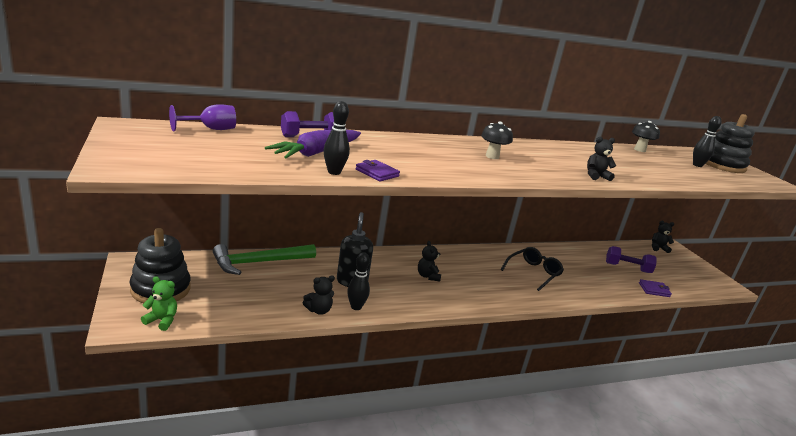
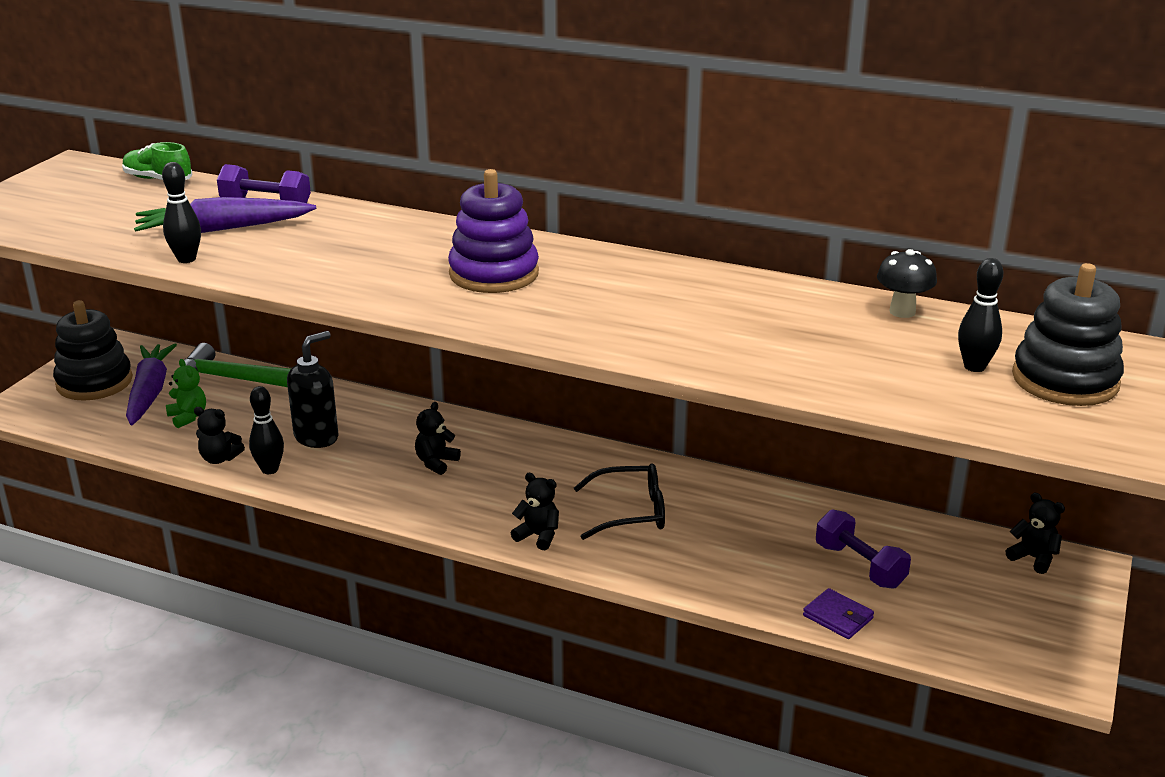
camera: 45 degrees right, 5 degrees up
green teddy bear [141,276,177,331] -> green teddy bear moved to [166,359,206,428]
purple goblet [169,104,236,131] -> green shoe [122,142,192,180]
purple wallet [356,160,400,181] -> none
black mushroom [481,121,513,159] -> purple stacking toy [448,169,539,293]
black teddy bear [587,137,616,181] -> black teddy bear moved to [511,473,559,550]
none -> purple carrot [126,343,177,426]

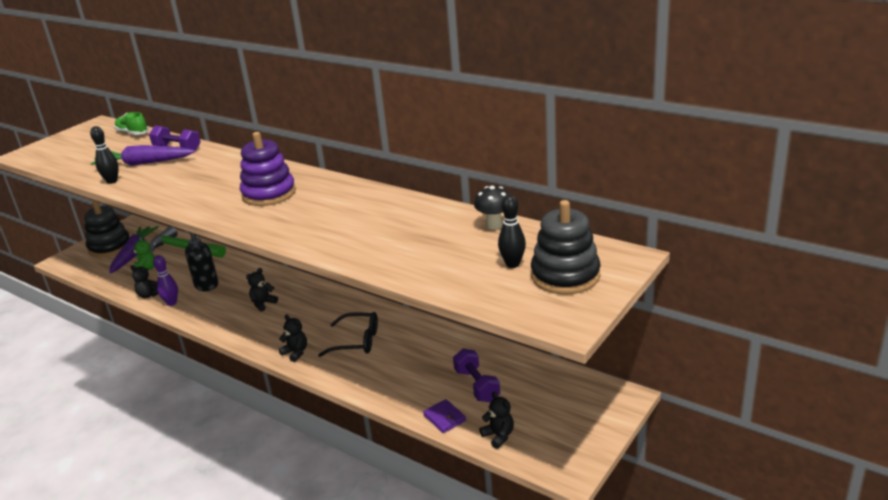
camera: 15 degrees right, 0 degrees up
black bowling pin [249,386,284,474] -> purple bowling pin [153,255,178,306]
black teddy bear [1006,493,1065,574] -> black teddy bear moved to [479,392,514,449]

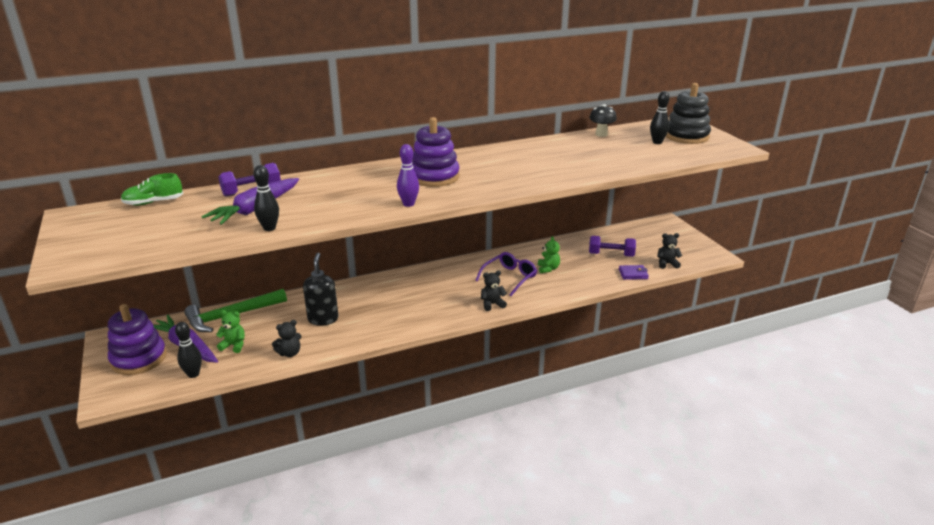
camera: 60 degrees left, 0 degrees up
black stacking toy [84,201,130,258] -> purple stacking toy [108,304,167,375]
purple bowling pin [153,255,178,306] -> purple bowling pin moved to [397,144,419,207]
black teddy bear [246,268,278,312] -> none
black glasses [318,312,378,357] -> purple glasses [475,252,537,296]
none -> black bowling pin [175,322,202,378]
none -> green teddy bear [538,236,560,273]

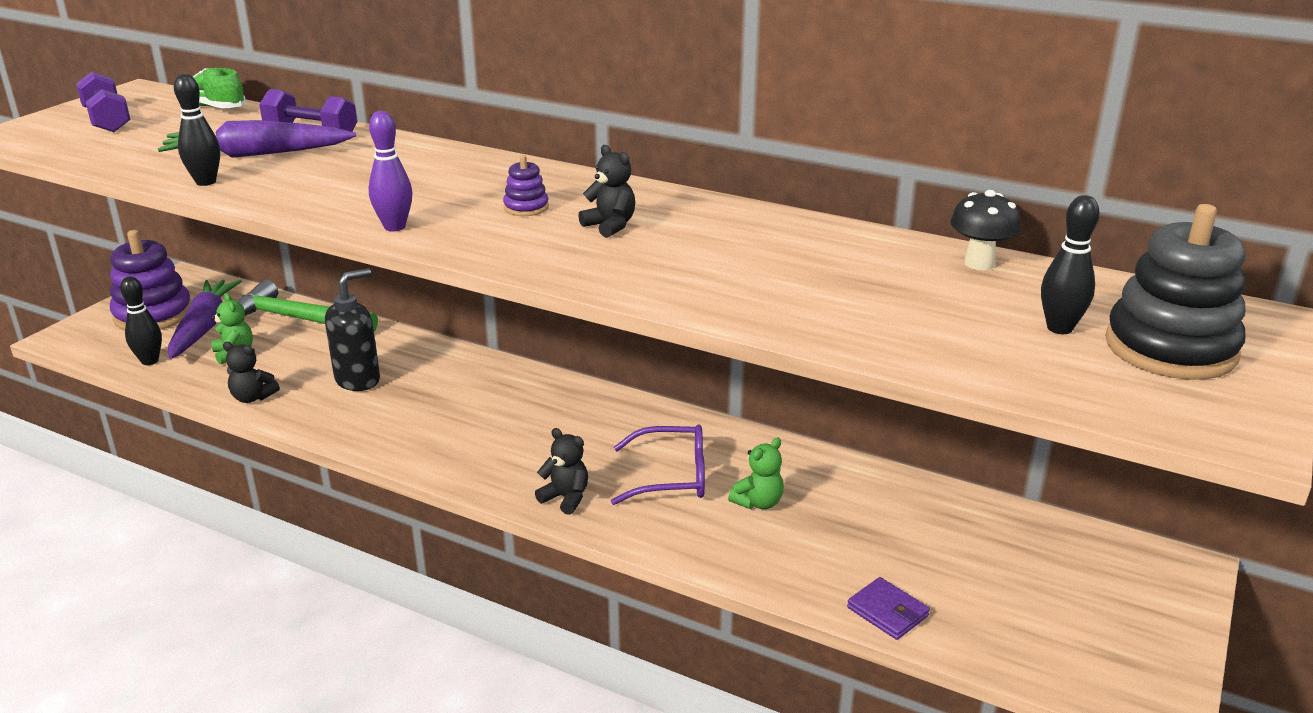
camera: 50 degrees right, 0 degrees up
purple stacking toy [412,117,459,187] -> purple stacking toy [503,155,549,216], size x0.46
purple dumbbell [589,236,636,257] -> purple dumbbell moved to [76,72,131,132]
black teddy bear [657,233,682,269] -> black teddy bear moved to [578,145,635,238]

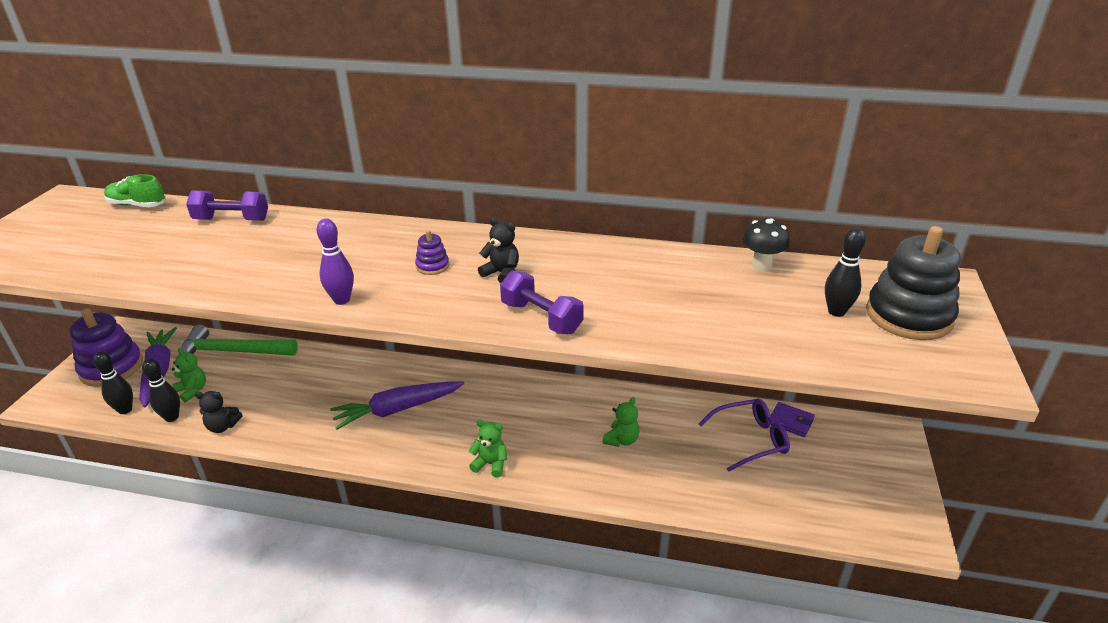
camera: 15 degrees left, 5 degrees up
purple dumbbell [76,72,131,132] -> purple dumbbell moved to [500,270,584,334]
purple carrot [158,120,356,158] -> purple carrot moved to [330,381,464,430]
black bowling pin [174,74,220,186] -> black bowling pin moved to [142,358,180,422]
black soap dispenser [325,268,380,391] -> none
black teddy bear [535,428,588,515] -> green teddy bear [469,419,507,477]
purple glasses [611,424,705,505] -> purple glasses moved to [699,399,790,472]
purple wallet [847,577,930,640] -> purple wallet moved to [770,402,815,437]

